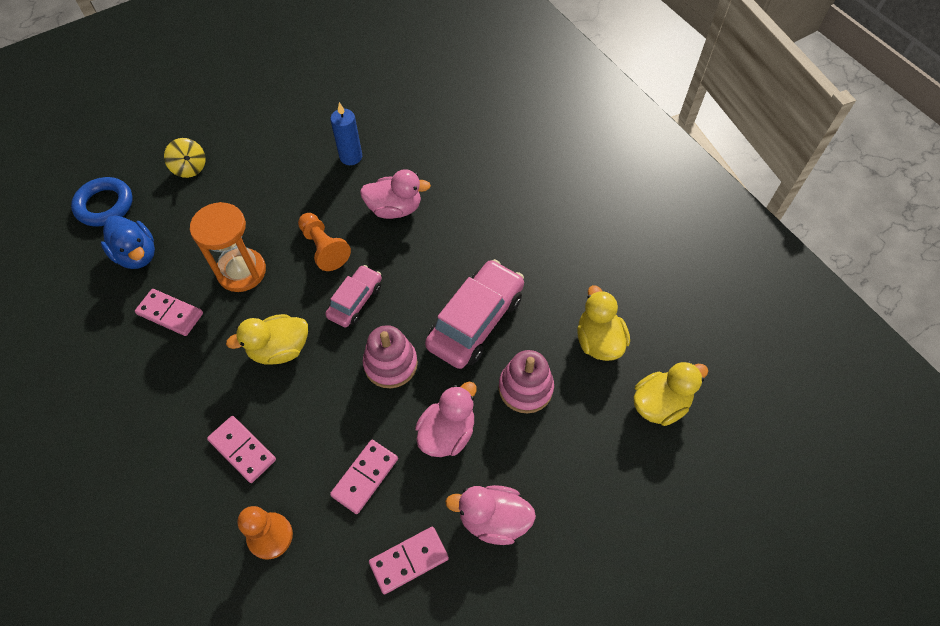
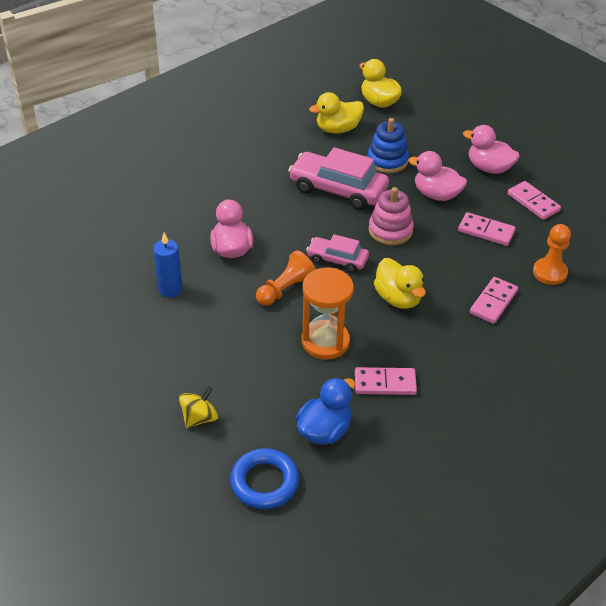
camera: 100 degrees left, 15 degrees down
pink domino [135,289,203,336] -> pink domino turned 75 degrees clockwise [355,367,417,395]
pink duck [445,485,536,545] -> pink duck turned 120 degrees clockwise [463,125,520,174]
pink stacking toy [499,350,554,414] -> blue stacking toy [368,118,409,173]

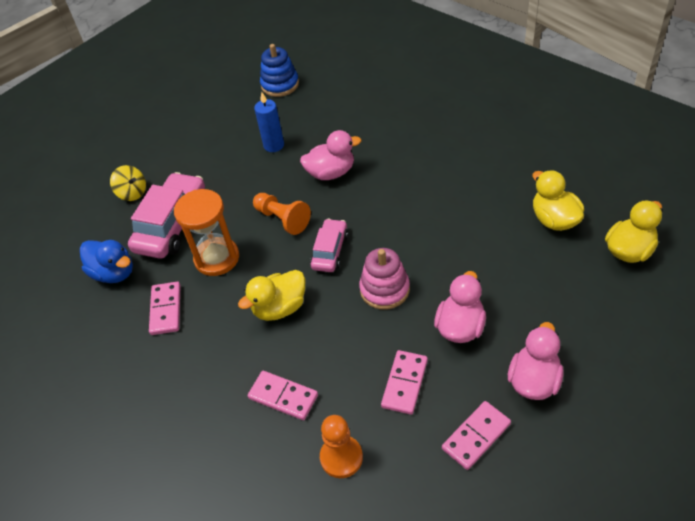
camera: 90 degrees right, 5 degrees up
blue ring [230,448,299,509] -> none
pink car [288,147,389,210] -> pink car moved to [128,172,205,259]
blue stacking toy [368,118,409,173] -> blue stacking toy moved to [260,44,299,97]

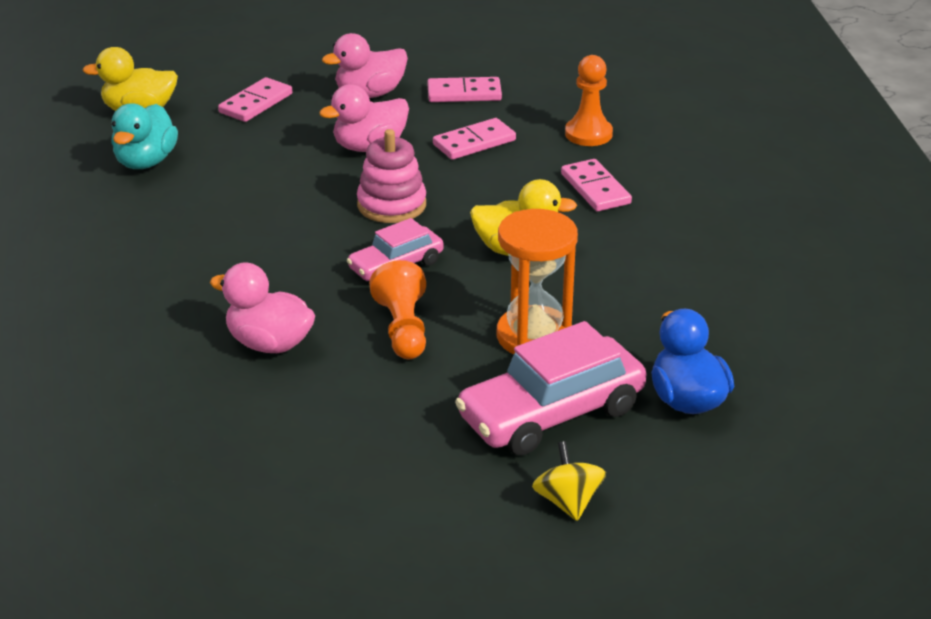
camera: 145 degrees left, 15 degrees down
pink domino [149,282,181,335] -> pink domino moved to [218,77,293,122]
blue candle [254,92,284,152] -> none
blue stacking toy [260,44,299,97] -> none
yellow duck [533,170,584,231] -> turquoise duck [111,103,178,169]

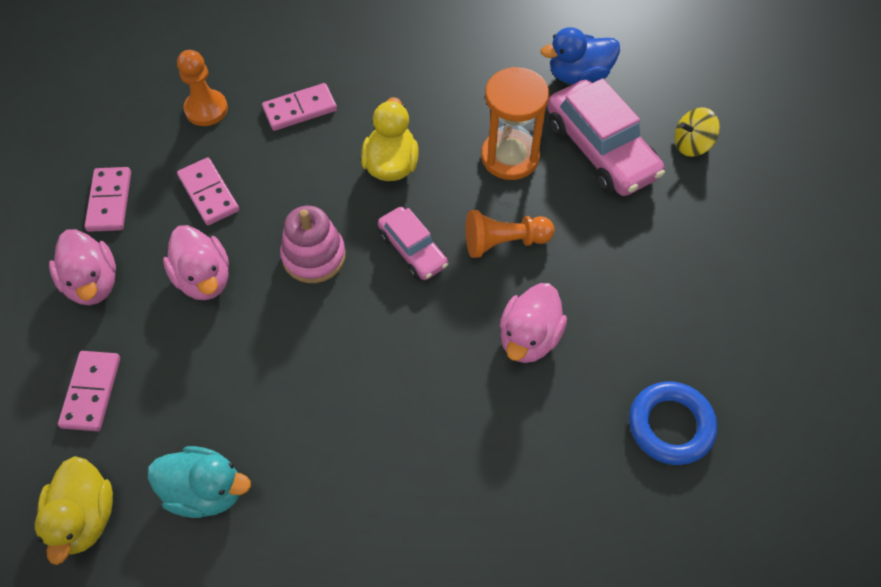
camera: 90 degrees left, 25 degrees up
pink domino [218,77,293,122] -> pink domino turned 60 degrees clockwise [58,351,120,431]
none -> blue ring [629,382,717,465]

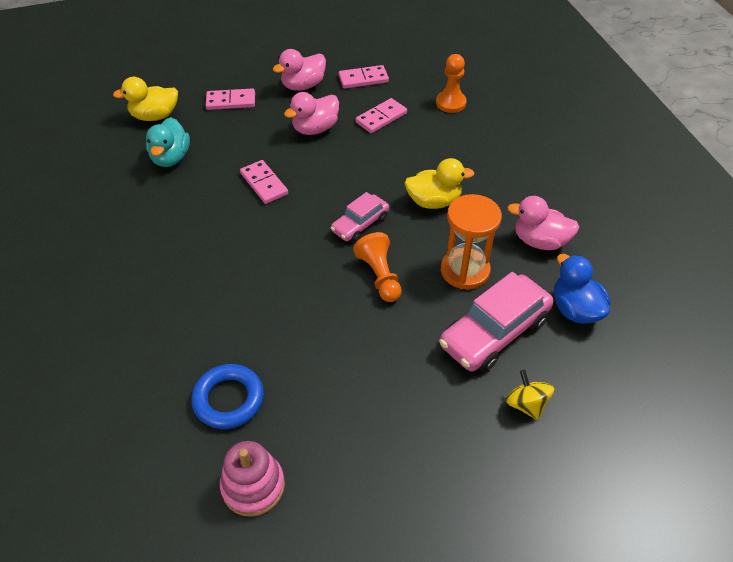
camera: 80 degrees right, 10 degrees down
pink domino [262,83,337,131] -> pink domino moved to [240,160,288,204]
pink stacking toy [280,206,346,283] -> pink stacking toy moved to [220,441,285,517]
pink duck [500,283,567,363] -> pink duck moved to [507,196,580,250]

